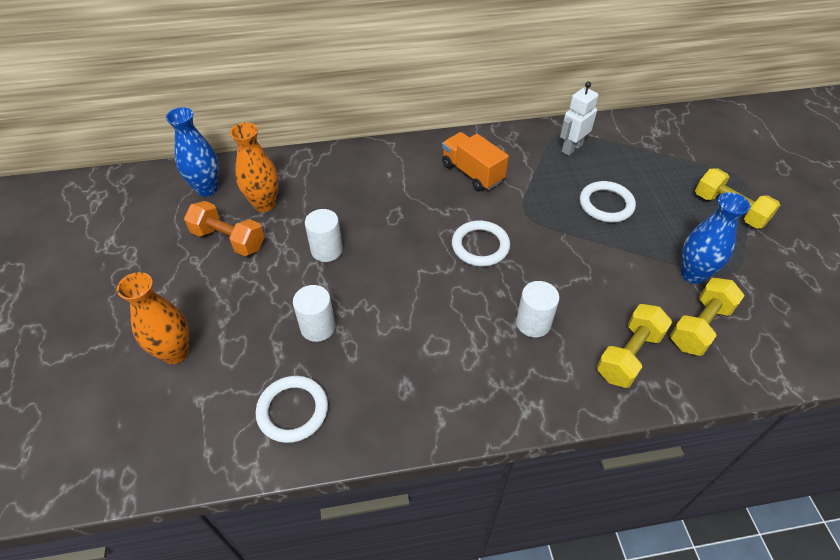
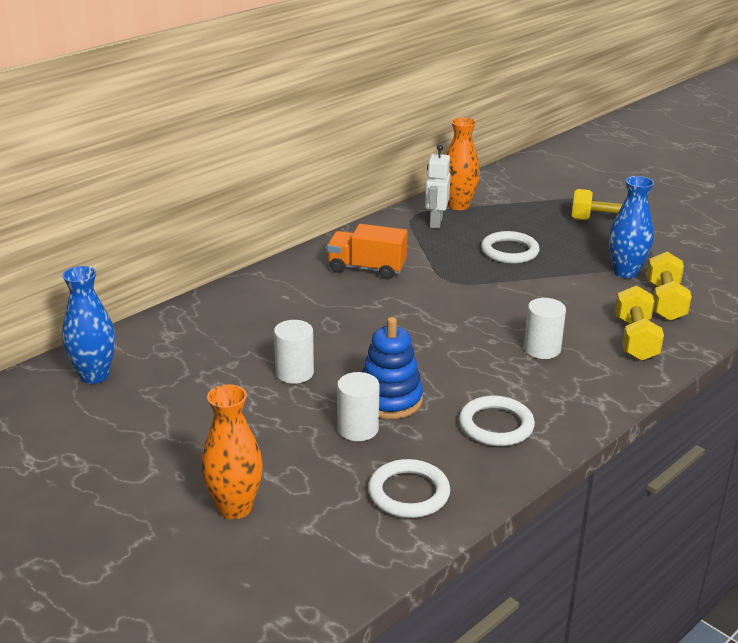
camera: 35 degrees left, 20 degrees down
orange dumbbell [184,201,265,256] -> none
orange vase [230,122,278,212] -> orange vase moved to [446,117,480,210]
white ring [452,221,510,267] -> white ring moved to [459,396,535,446]
none -> blue stacking toy [362,317,423,419]

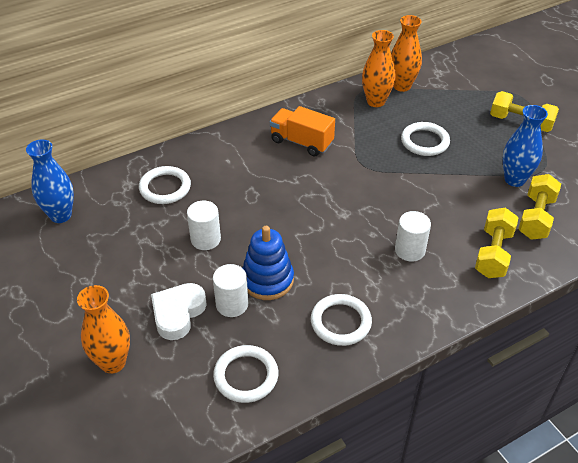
camera: 15 degrees right, 15 degrees up
white robot [425,145,451,229] -> orange vase [362,30,395,107]
none -> white ring [139,166,191,204]
none -> white heart [151,283,207,340]

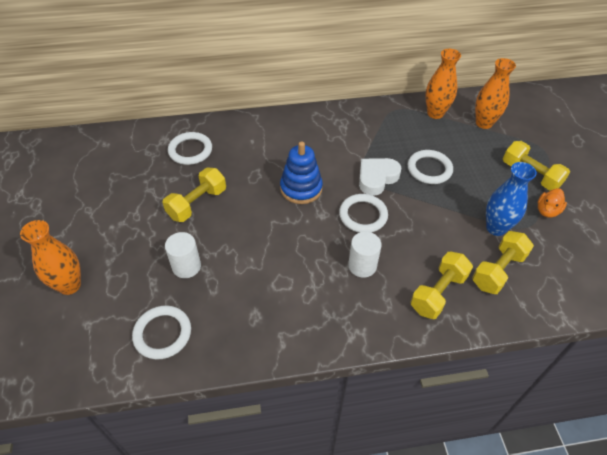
camera: 20 degrees right, 5 degrees up
blue vase [26,140,74,223] -> none
white heart [151,283,207,340] -> white heart moved to [359,158,402,196]
white cylinder [187,201,221,250] -> yellow dumbbell [162,168,226,222]
blue stacking toy [242,226,294,300] -> blue stacking toy moved to [280,141,323,204]
orange truck [270,106,335,157] -> none
white ring [311,294,372,346] -> white ring moved to [339,194,388,233]
orange vase [362,30,395,107] -> orange vase moved to [475,58,516,129]
none -> orange duck [538,188,567,218]

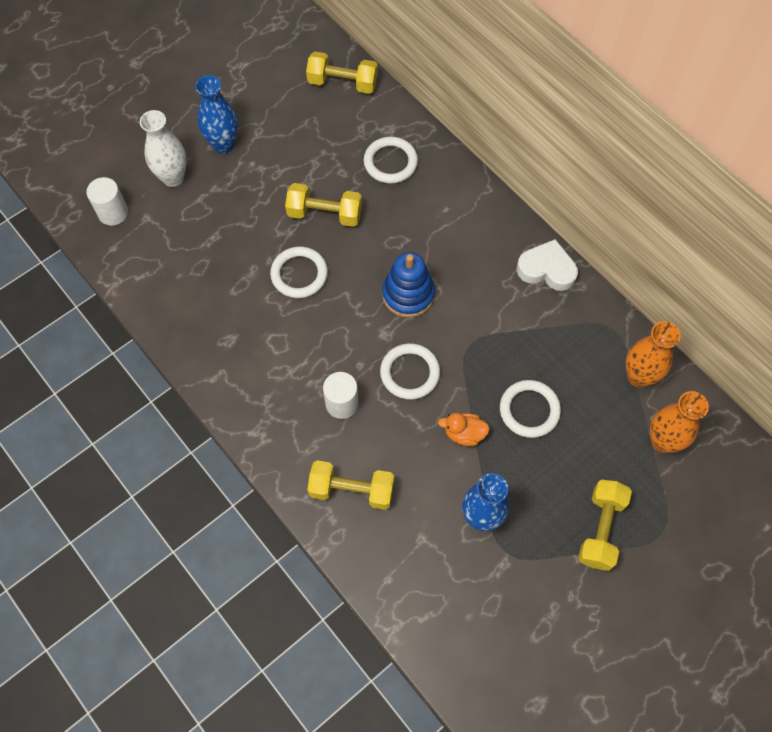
camera: 60 degrees right, 15 degrees up
orange vase [20,220,81,295] -> white vase [140,110,186,187]
white ring [132,305,191,359] -> white ring moved to [270,247,328,298]
white cylinder [165,232,201,278] -> white cylinder moved to [86,177,128,226]
white heart [359,158,402,196] -> white heart moved to [517,239,578,291]
yellow dumbbell [472,231,534,294] -> yellow dumbbell moved to [306,51,378,94]
orange duck [538,188,567,218] -> orange duck moved to [438,413,490,446]
none -> blue vase [195,75,238,153]

